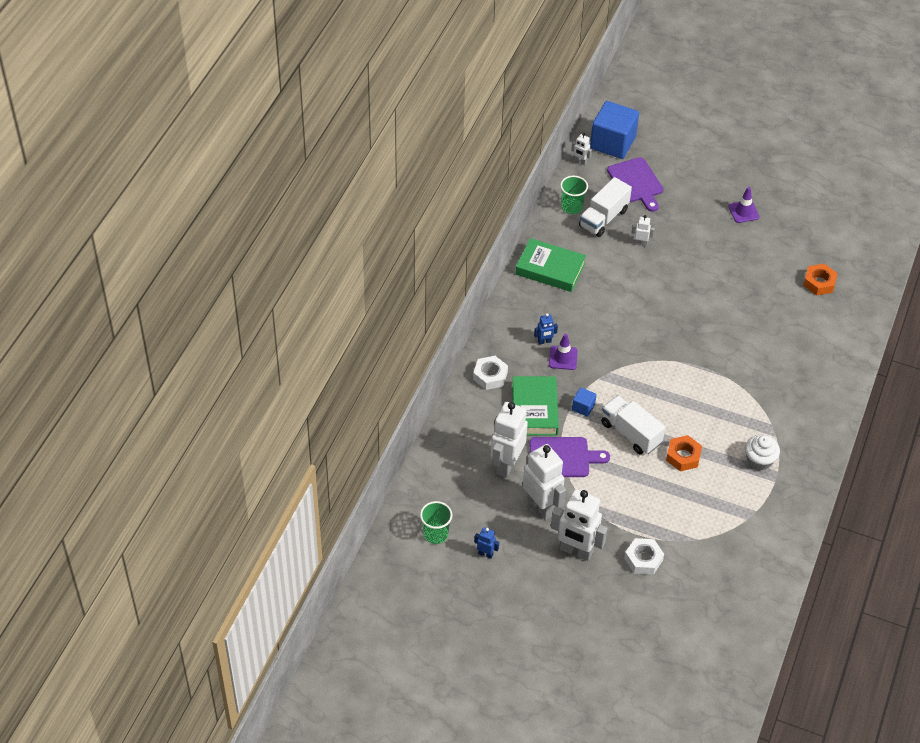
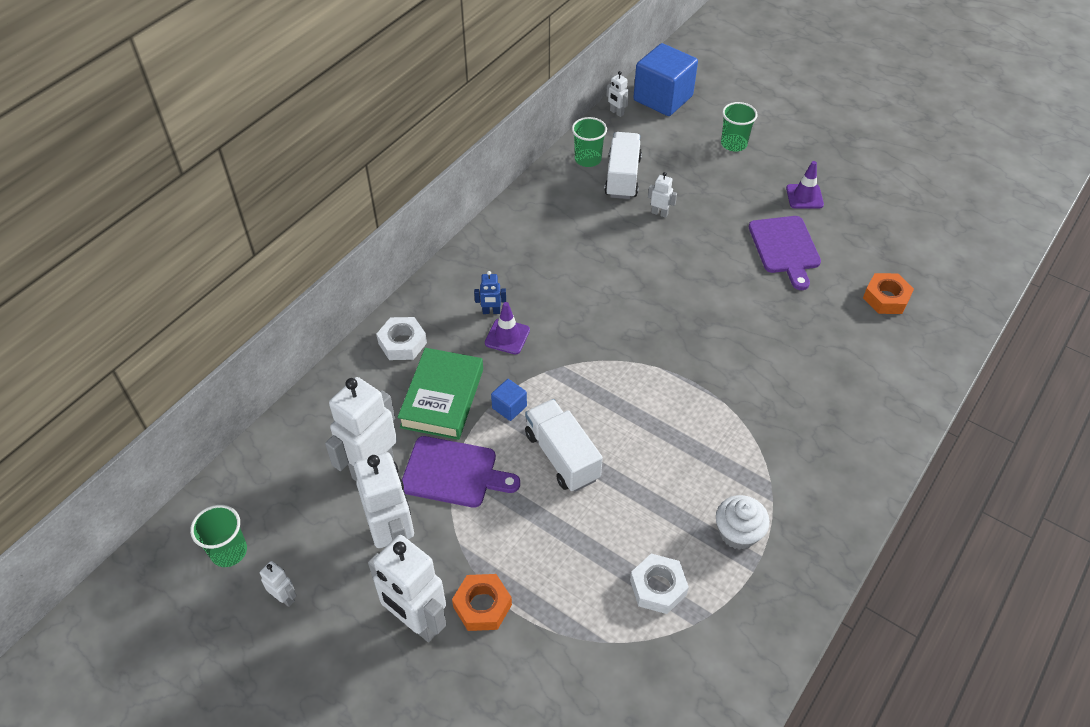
camera: 15 degrees right, 0 degrees up
blue robot [475,527,499,559] -> white robot [260,561,297,607]
green book [515,238,586,292] -> none
white truck [579,177,632,237] -> white truck turned 135 degrees clockwise [604,132,642,199]
purple cutting board [607,157,663,212] -> purple cutting board moved to [748,216,821,290]
white nut [624,538,664,575] -> white nut moved to [630,554,689,614]
orange nut [666,435,702,471] -> orange nut moved to [452,574,512,631]
none -> green cup [721,102,758,152]

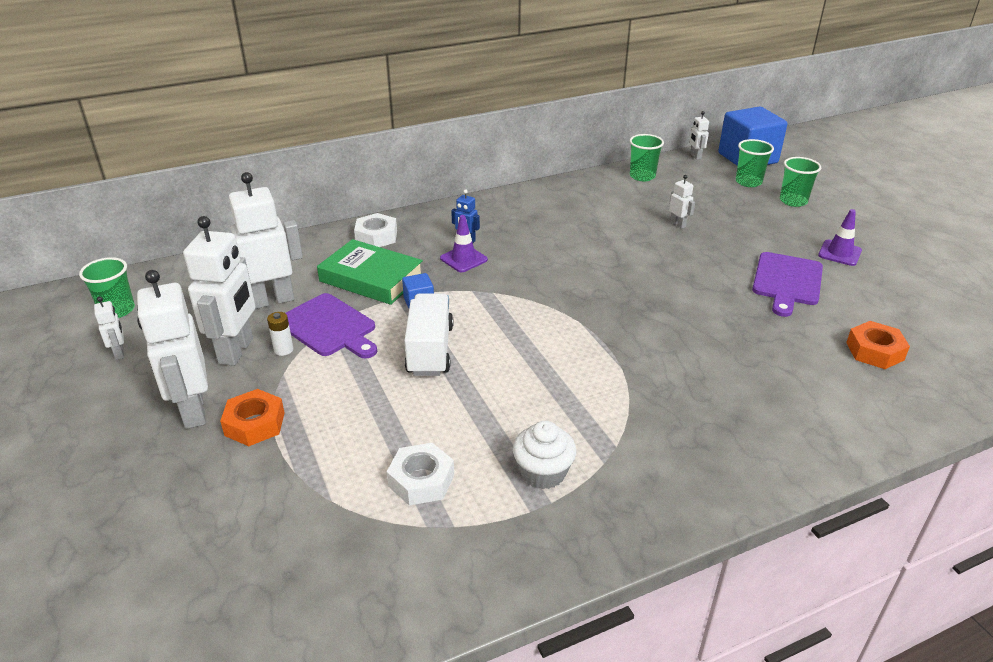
camera: 30 degrees right, 15 degrees down
green book [398,348,483,440] -> green book turned 75 degrees clockwise [317,239,423,305]
white truck [604,132,642,199] -> none
none -> white battery [267,312,294,356]
none -> green cup [736,139,774,187]

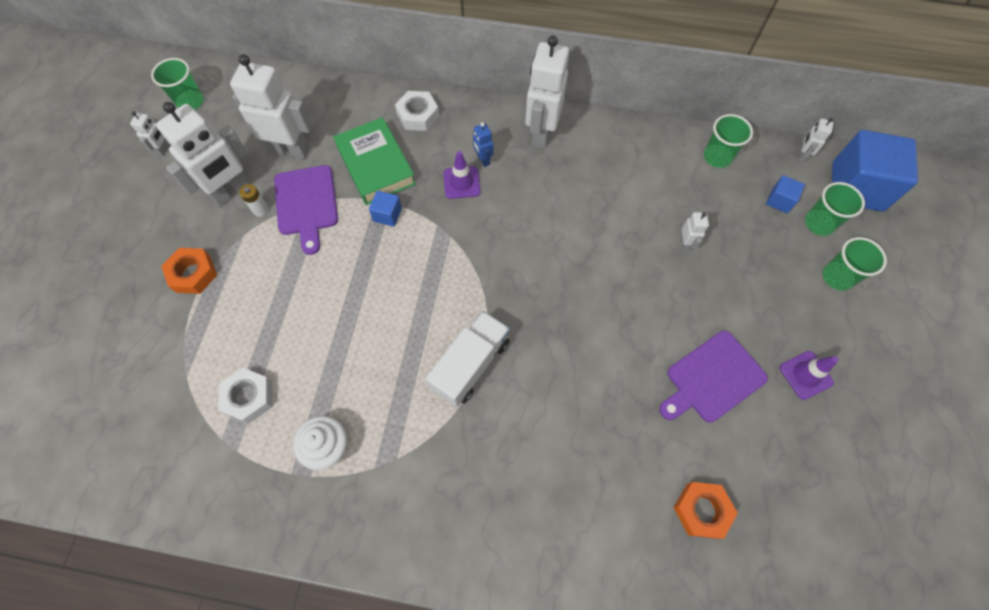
camera: 35 degrees right, 30 degrees up
white robot [137,270,208,429] -> white robot moved to [525,36,569,149]
white truck [404,293,453,376] -> white truck moved to [426,311,510,407]
none -> blue cube [766,175,805,213]

